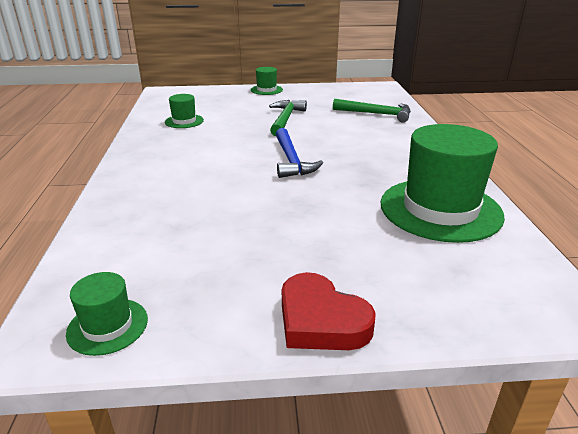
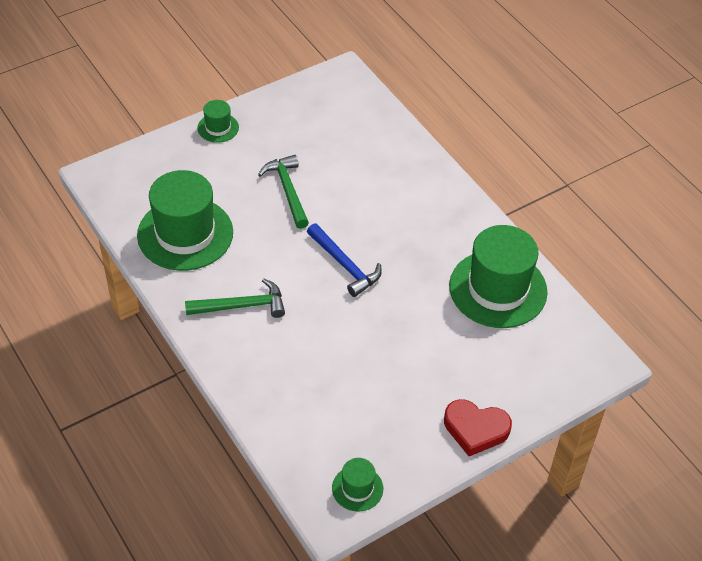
camera: 30 degrees left, 20 degrees up
green hat [165,94,204,128] -> green hat [137,170,233,271], size x2.15
green hammer [333,99,411,122] -> green hammer moved to [185,278,285,318]

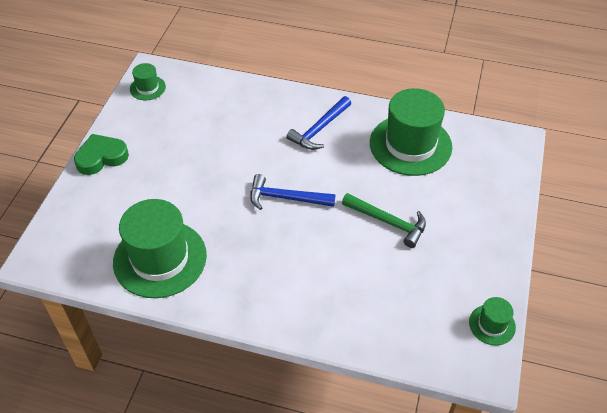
camera: 140 degrees right, 0 degrees up
green hammer [185,278,285,318] -> blue hammer [286,96,351,150]
green hat [197,100,239,143] -> green hat moved to [469,297,516,345]
red heart [444,399,512,456] -> green heart [74,134,129,175]

